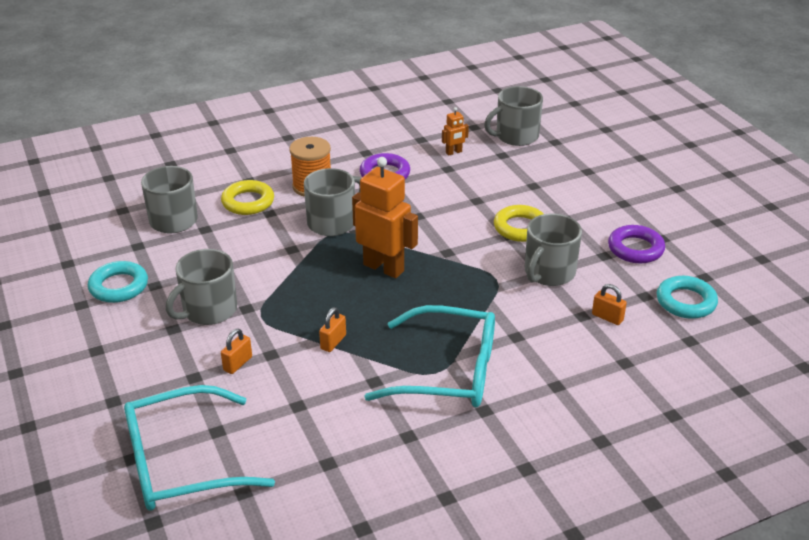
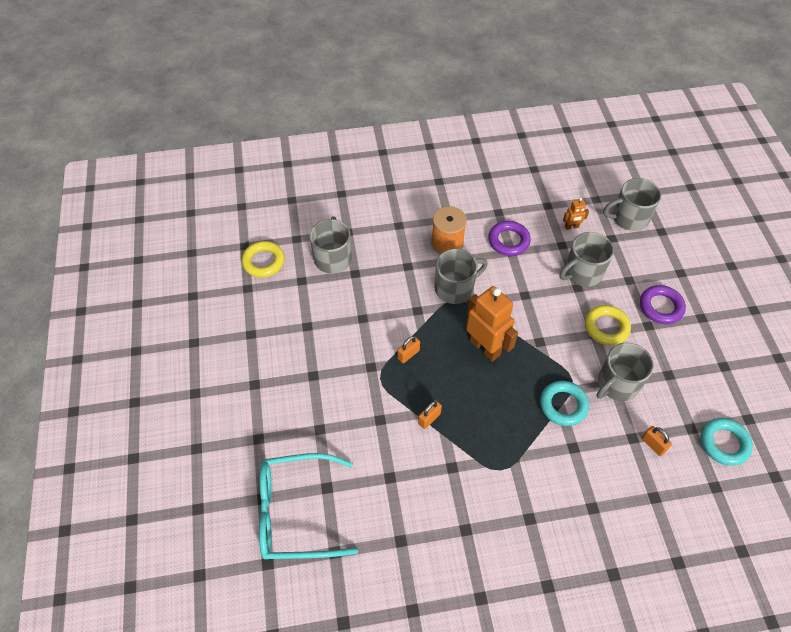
camera: 15 degrees right, 20 degrees up
turquoise ring [88,261,148,303] -> turquoise ring moved to [540,381,589,426]
grey mug [166,249,237,325] -> grey mug moved to [560,232,614,287]
yellow ring [221,180,274,215] -> yellow ring moved to [242,241,285,278]
orange padlock [221,329,252,374] -> orange padlock moved to [397,336,420,363]
turquoise glasses [364,305,495,407] -> none
purple ring [608,225,665,263] -> purple ring moved to [640,285,686,324]

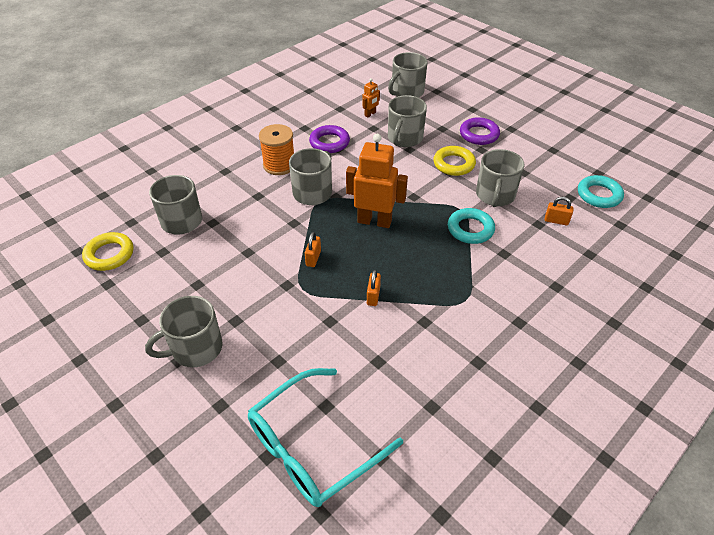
camera: 35 degrees left, 10 degrees down
none -> grey mug [145,296,222,367]

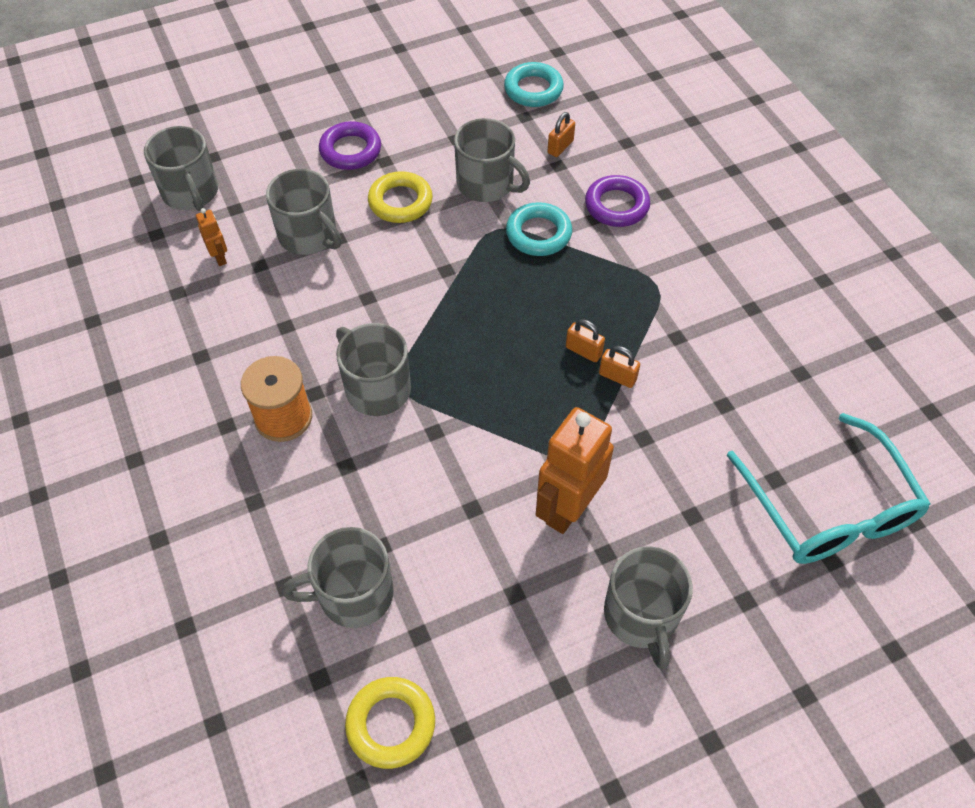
camera: 70 degrees left, 10 degrees up
orange padlock [305,232,321,267] -> orange padlock moved to [566,319,605,362]
purple ring [309,125,350,153] -> purple ring moved to [585,175,650,227]
orange robot [346,134,408,228] -> orange robot moved to [535,407,614,534]

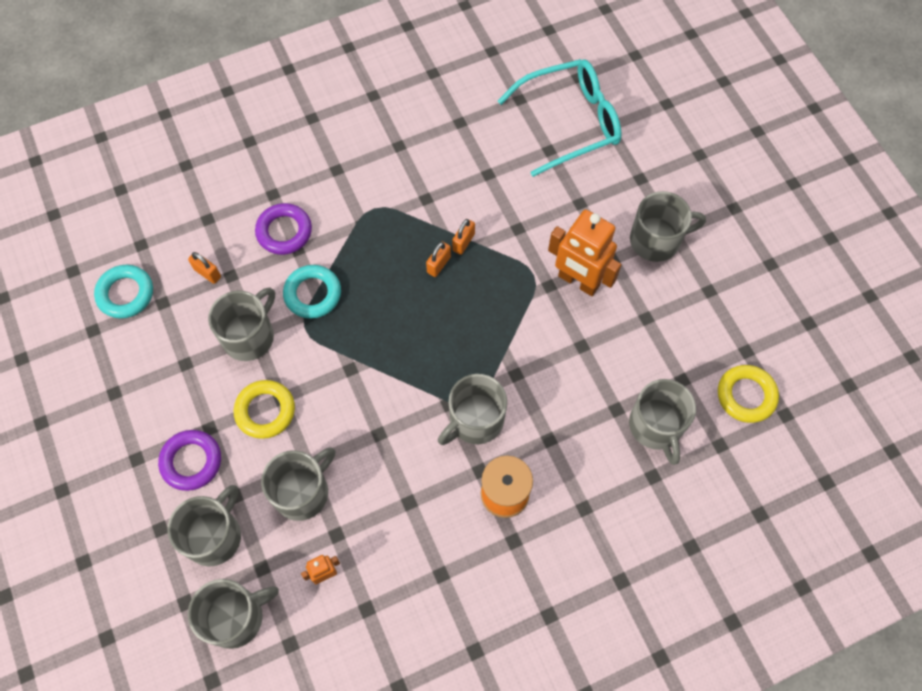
camera: 90 degrees left, 10 degrees up
none -> grey mug [167,485,241,566]

